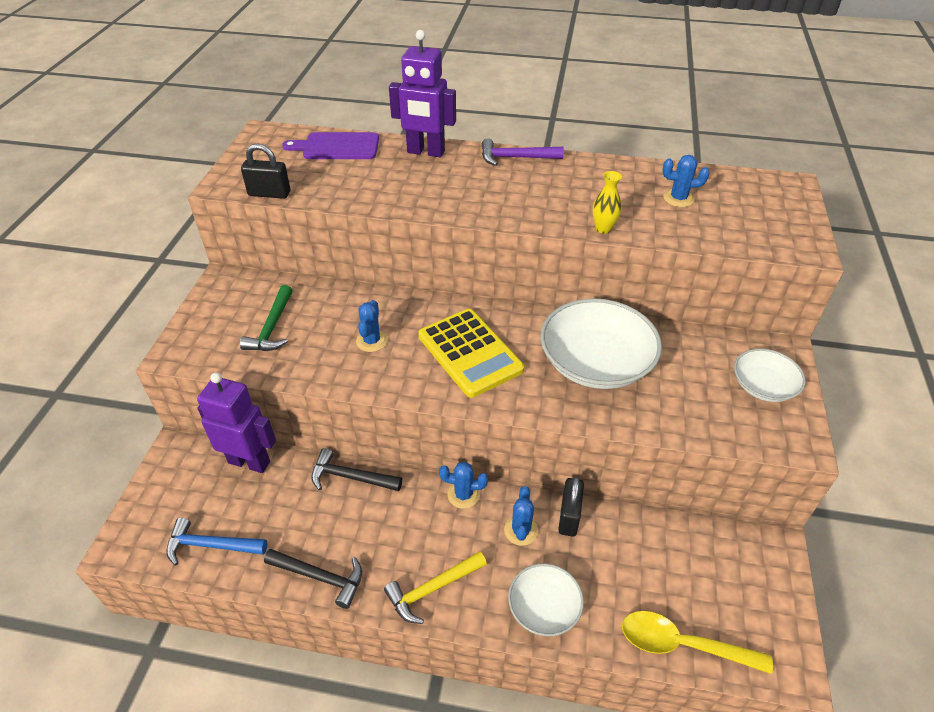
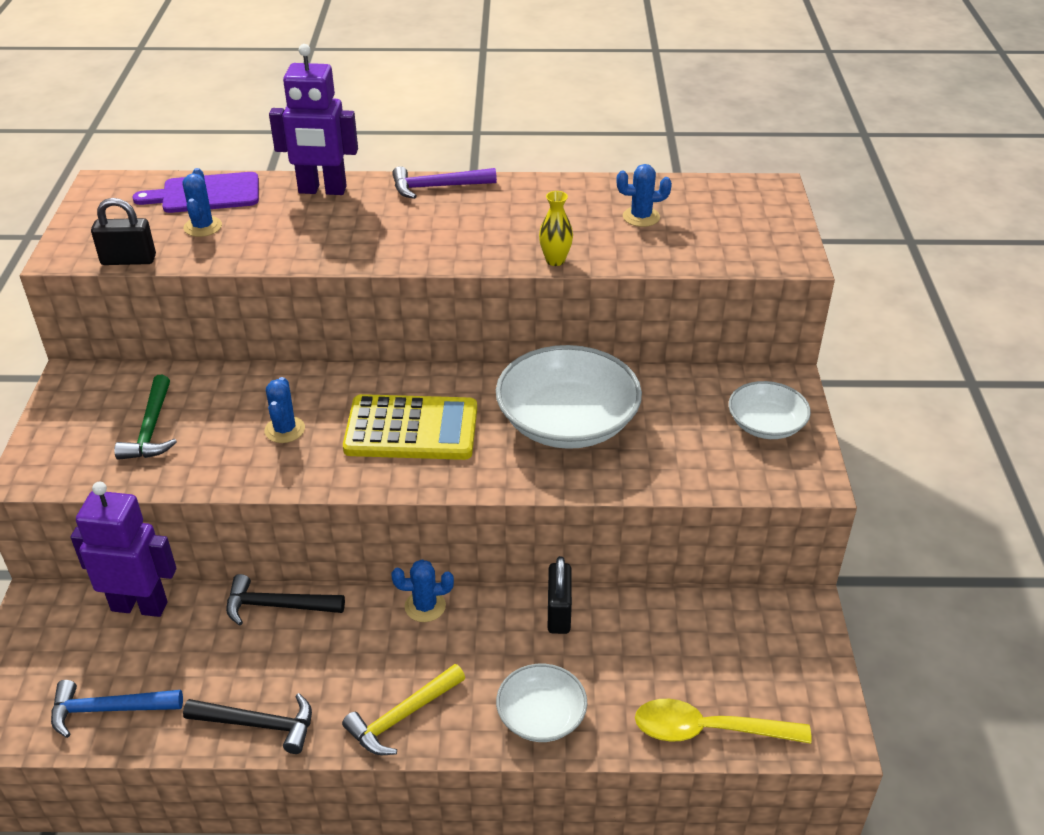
camera: 10 degrees left, 5 degrees down
yellow calculator [418,309,524,398] -> yellow calculator turned 45 degrees counterclockwise [343,394,477,460]
blue cactus [504,486,538,546] -> blue cactus moved to [183,168,222,237]

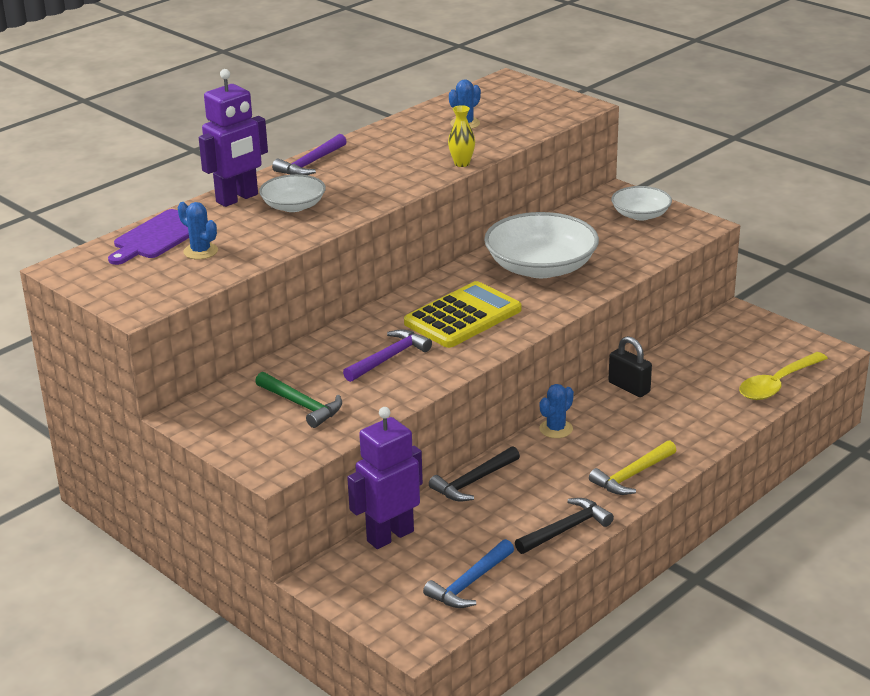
camera: 45 degrees left, 10 degrees down
black padlock [91,198,156,265] -> none
blue cactus [264,377,305,443] -> purple hammer [343,329,432,382]
yellow hammer [342,664,465,755] -> yellow hammer turned 45 degrees clockwise [589,440,676,495]
white bowl [496,664,587,742] -> white bowl moved to [259,174,326,212]

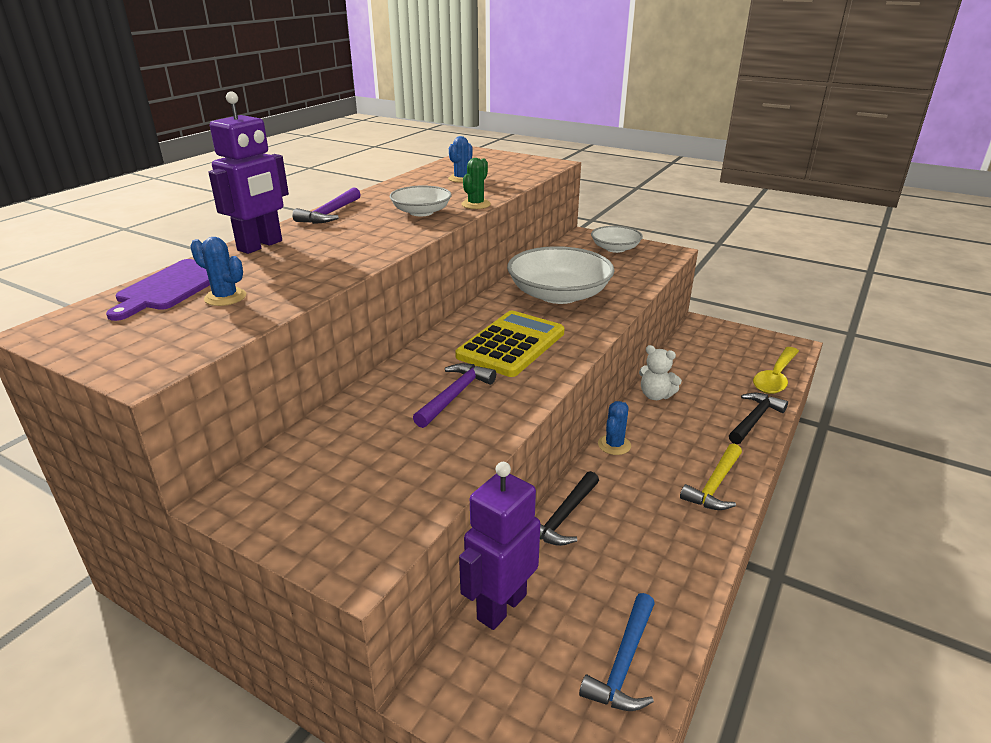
camera: 15 degrees left, 0 degrees up
green hammer [255,372,342,428] -> none
white bowl [259,174,326,212] -> white bowl moved to [390,185,452,216]
yellow vase [448,105,475,167] -> green cactus [461,158,491,209]
black hammer [515,498,614,554] -> black hammer moved to [729,393,788,444]
black padlock [608,336,652,397] -> white teddy bear [639,345,682,400]

